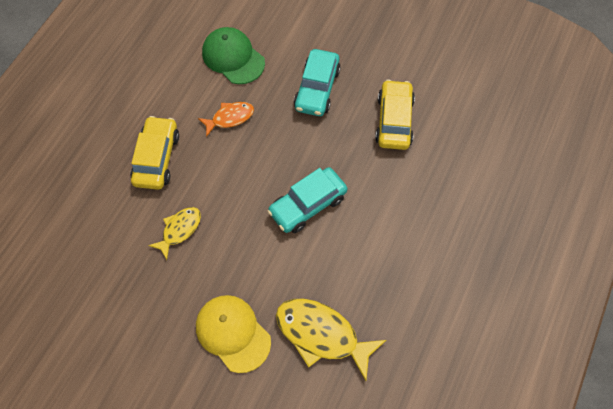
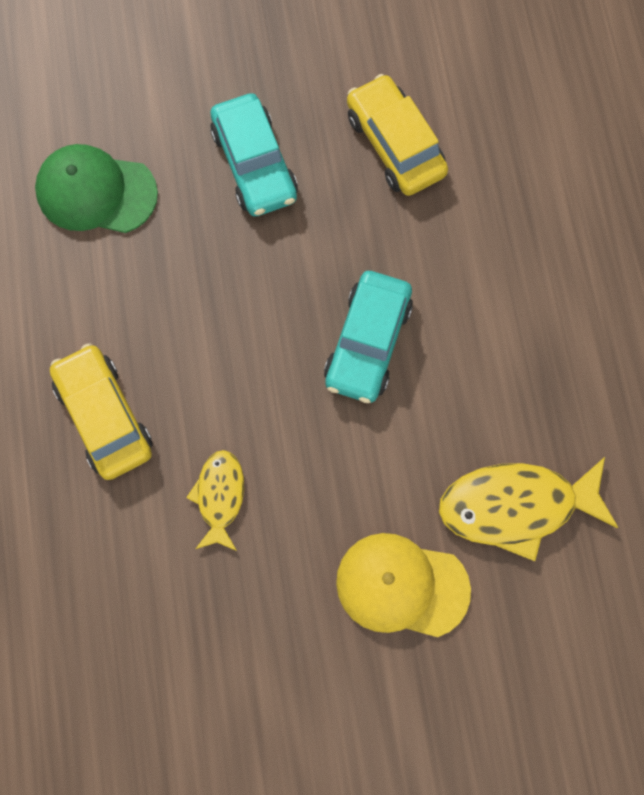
camera: 35 degrees left, 10 degrees up
orange fish [198,102,254,137] -> none

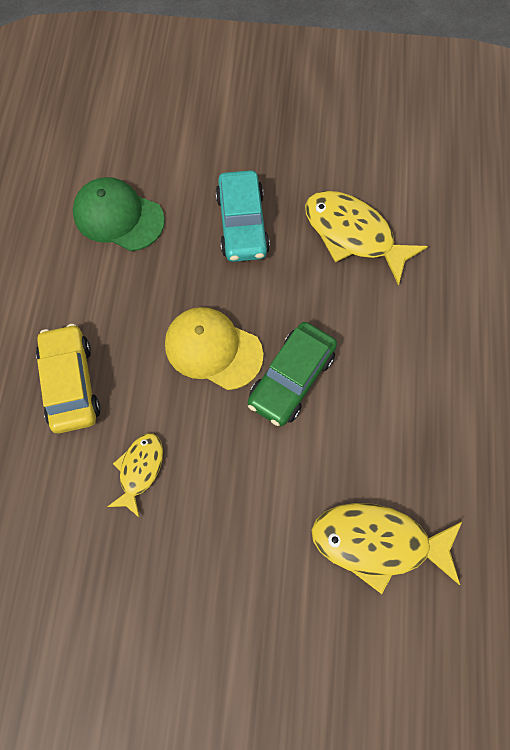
camera: 15 degrees right, 5 degrees down
turquoise car [324,271,413,403] -> green car [248,322,337,426]
yellow cap [336,533,471,637] -> yellow cap moved to [165,307,263,390]
yellow car [347,74,448,196] -> yellow fish [305,191,428,286]

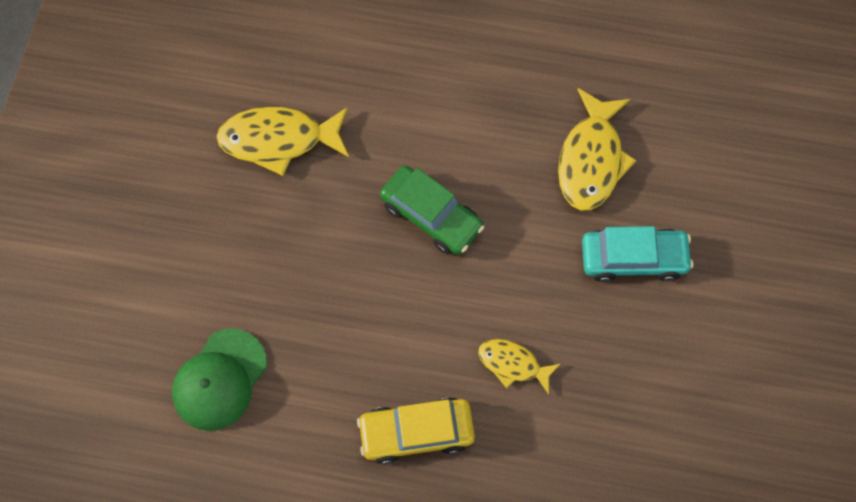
camera: 85 degrees left, 0 degrees up
yellow cap [165,307,263,390] -> none
turquoise car [216,170,270,262] -> turquoise car moved to [582,226,693,282]
yellow fish [305,191,428,286] -> yellow fish turned 45 degrees clockwise [217,107,349,176]

